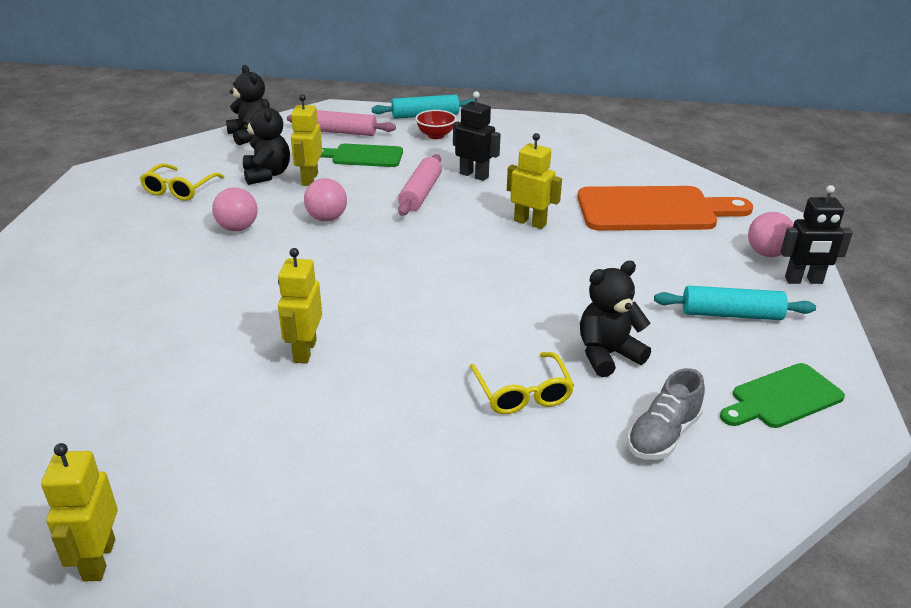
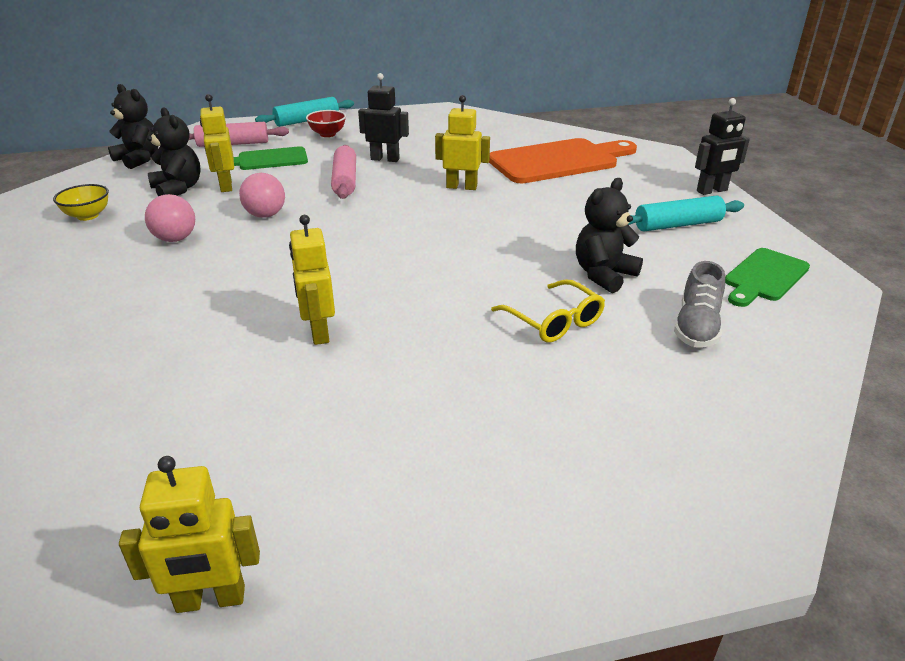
camera: 20 degrees left, 0 degrees up
yellow robot [41,443,118,582] -> yellow robot turned 75 degrees counterclockwise [119,456,260,613]
yellow glasses [140,163,224,201] -> yellow bowl [53,184,109,221]
pink ball [748,212,794,257] -> none

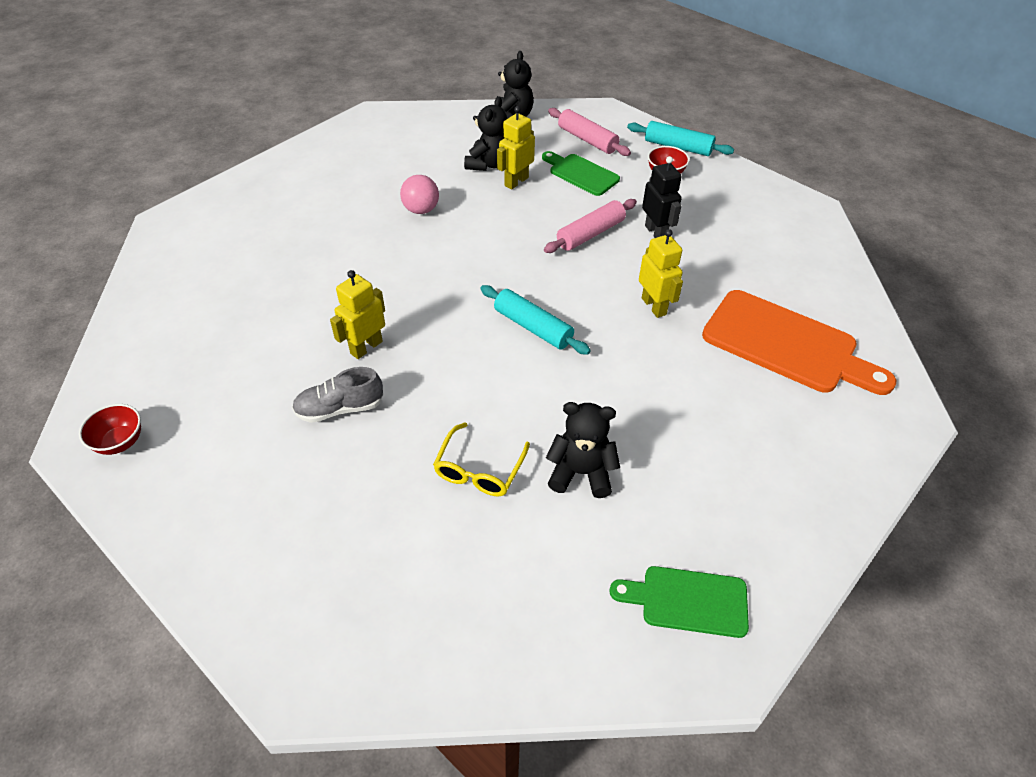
camera: 55 degrees right, 15 degrees up
yellow bowl [53,184,109,221] -> none
yellow robot [119,456,260,613] -> red bowl [79,404,141,455]
pink ball [239,173,285,218] -> none
turquoise rolling pin [628,196,744,231] -> turquoise rolling pin moved to [480,285,591,355]
grey shoe [674,261,725,347] -> grey shoe moved to [292,367,383,423]
black robot [695,98,750,195] -> none

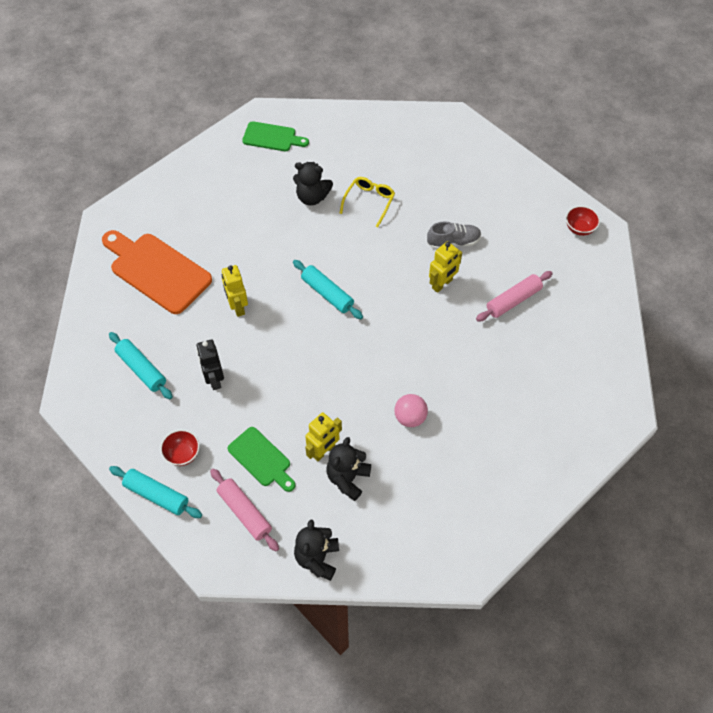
camera: 175 degrees left, 10 degrees up
pink rolling pin [544,199,637,253] -> pink rolling pin moved to [476,271,553,322]
none -> turquoise rolling pin [109,332,173,399]

